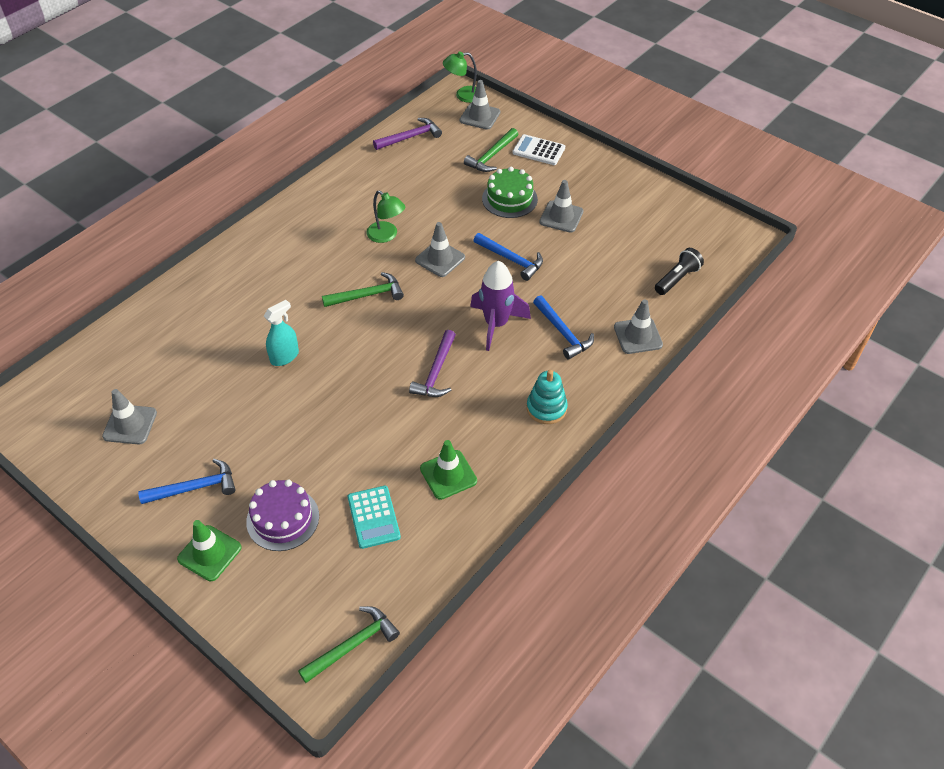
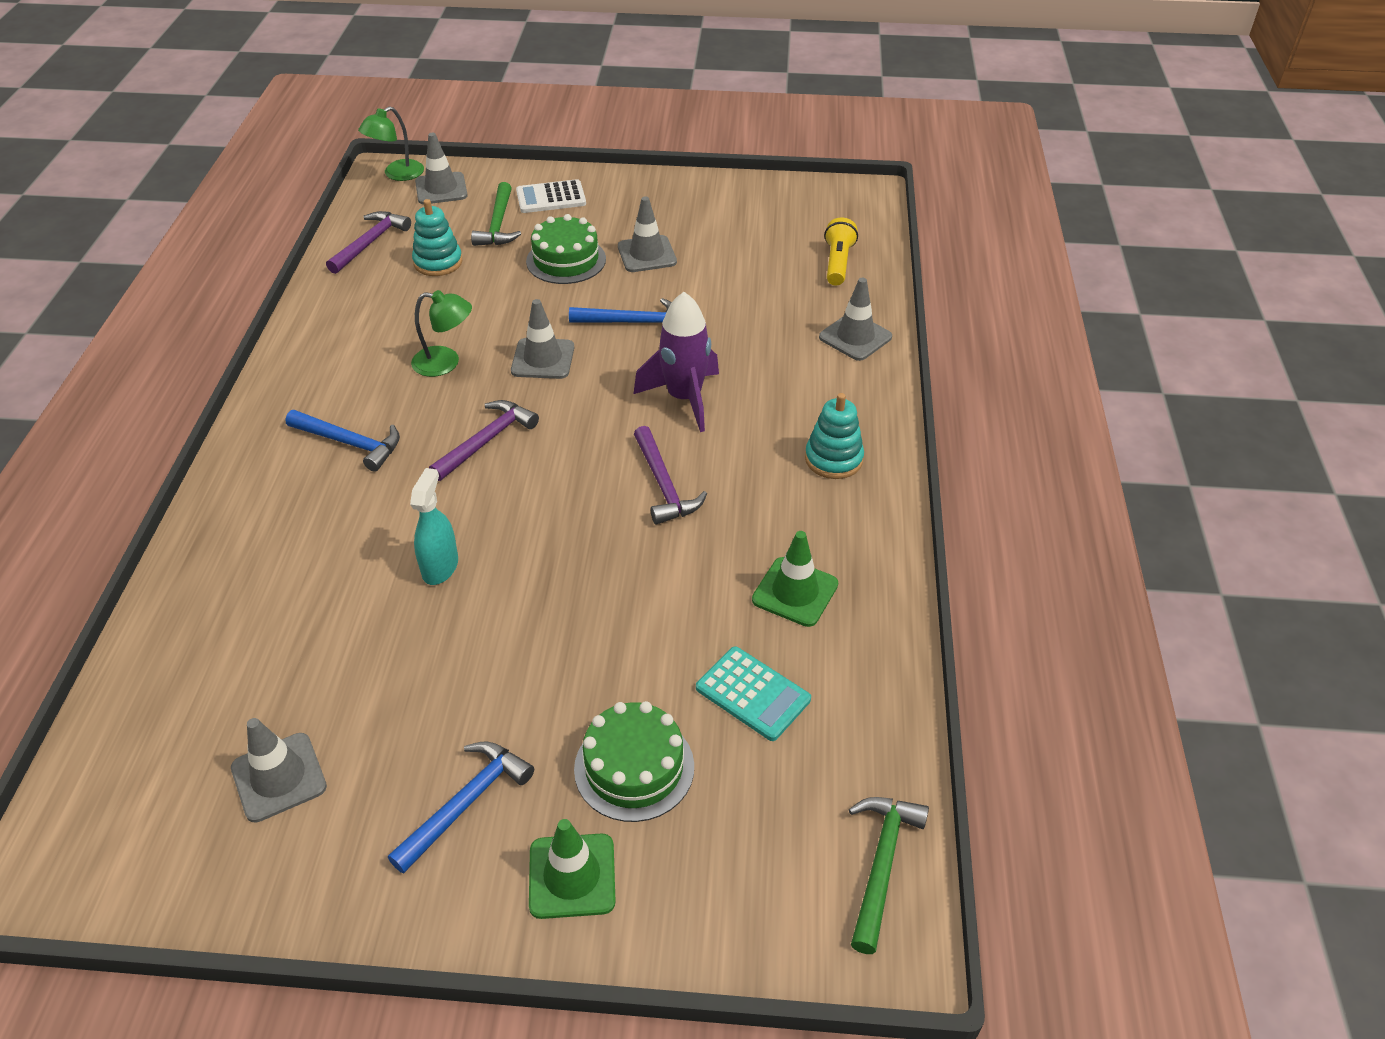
camera: 35 degrees left, 5 degrees down
purple cake [246,480,319,551] -> green cake [574,701,694,822]
green hammer [322,272,404,307] -> purple hammer [429,400,539,481]
blue hammer [533,295,594,360] -> blue hammer moved to [286,410,400,472]
black flashlight [655,248,704,295] -> yellow flashlight [824,218,858,286]
none -> turquoise stacking toy [412,199,462,276]

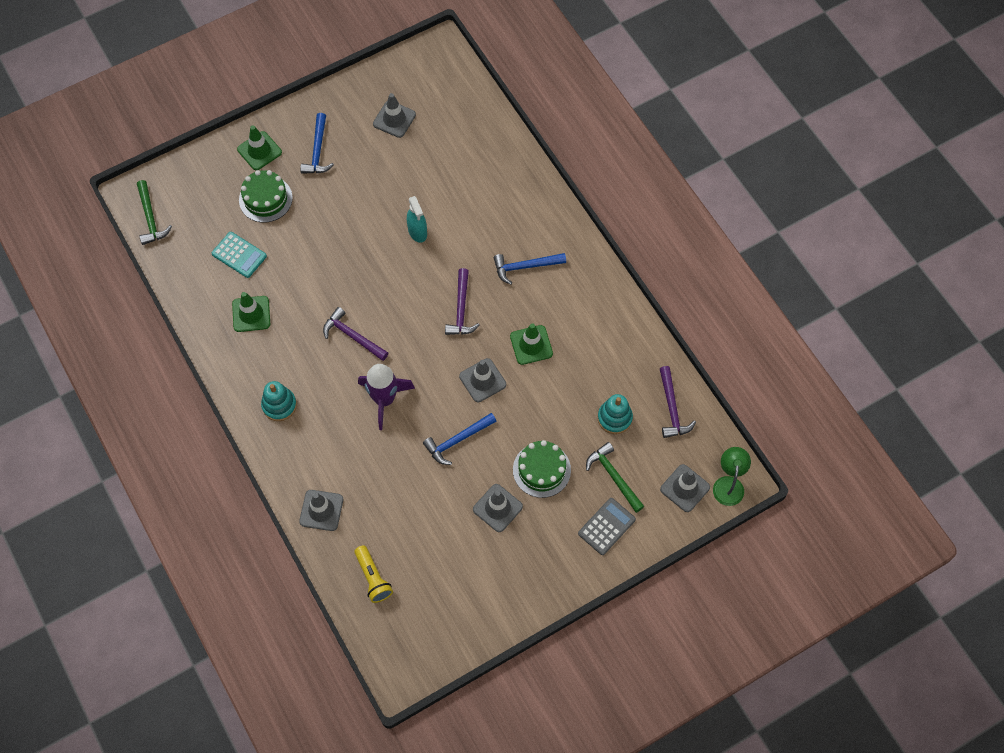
camera: 145 degrees right, 20 degrees up
green lamp [411,290,472,377] -> green traffic cone [510,324,553,365]
white calculator [516,179,586,213] -> grey calculator [578,498,636,555]
turquoise calculator [696,646,811,741] -> turquoise calculator turned 150 degrees counterclockwise [212,232,267,278]

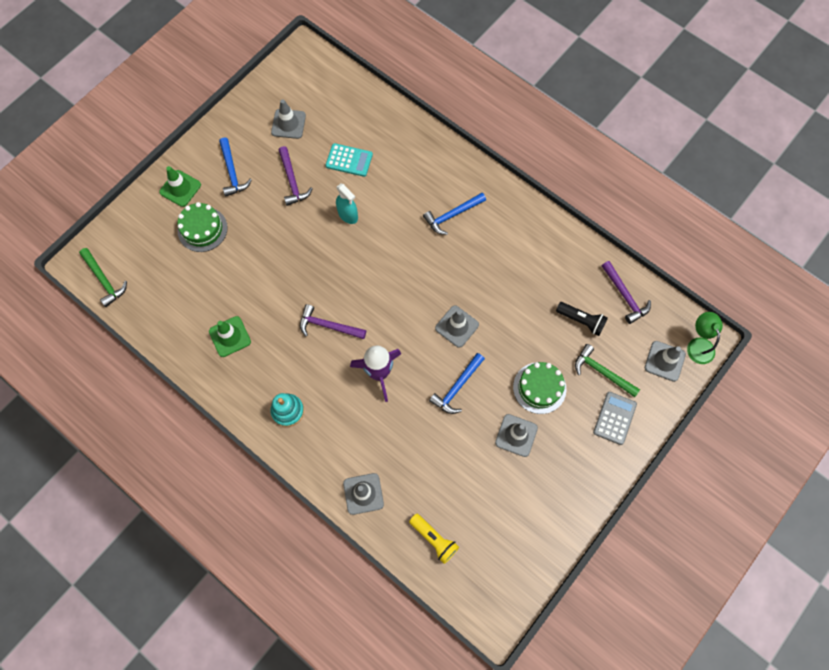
camera: 20 degrees left, 5 degrees up
turquoise calculator [212,232,267,278] -> turquoise calculator moved to [326,143,373,177]
purple hammer [445,268,479,335] -> purple hammer moved to [279,146,313,206]
green traffic cone [510,324,553,365] -> none
turquoise stacking toy [598,394,633,434] -> black flashlight [556,302,608,336]

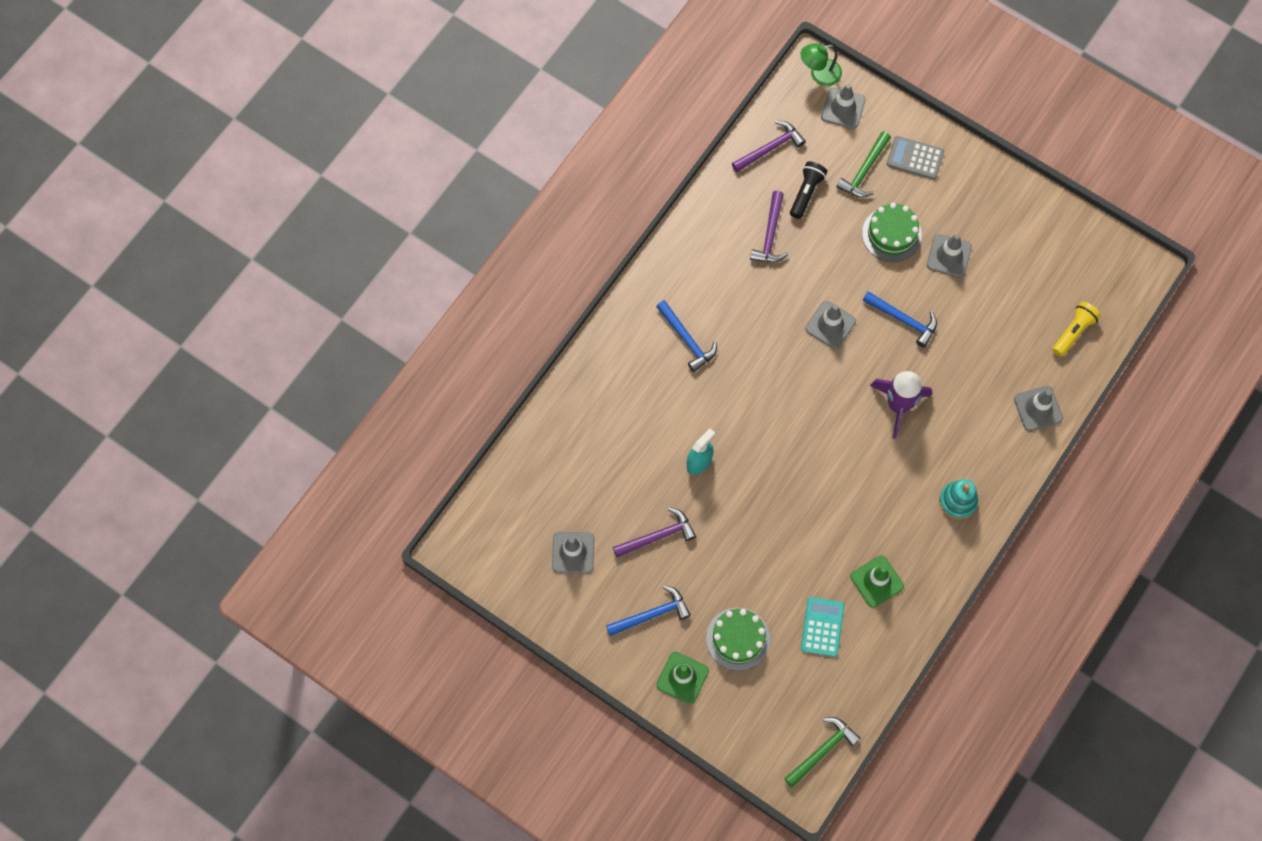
camera: 95 degrees left, 0 degrees up
purple hammer [300,304,366,339] -> purple hammer moved to [750,191,788,263]
turquoise calculator [326,143,373,177] -> turquoise calculator moved to [801,597,844,657]

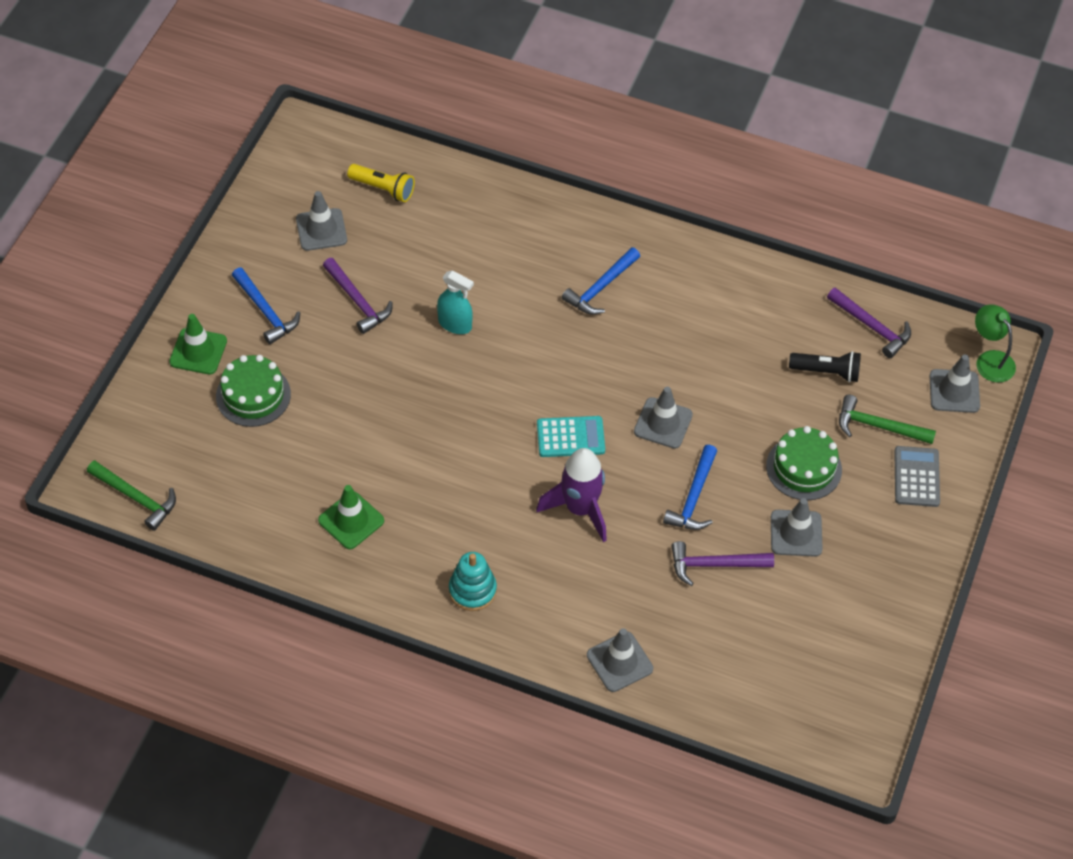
camera: 75 degrees right, 15 degrees down
purple hammer [750,191,788,263] -> purple hammer moved to [671,541,774,586]
turquoise calculator [801,597,844,657] -> turquoise calculator moved to [537,416,605,457]
yellow flashlight [1052,302,1101,357] -> yellow flashlight moved to [347,164,415,202]

